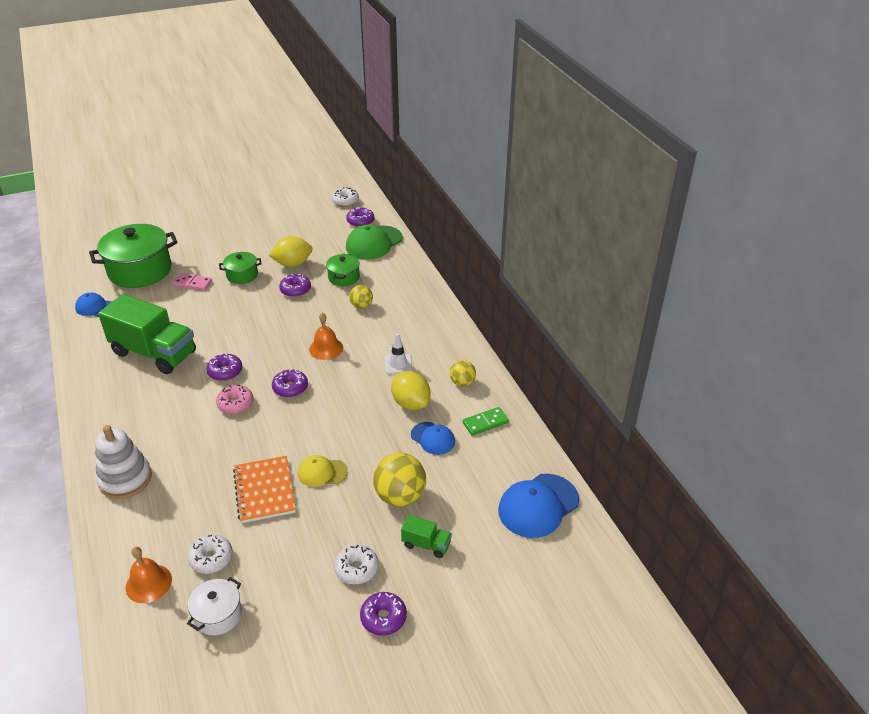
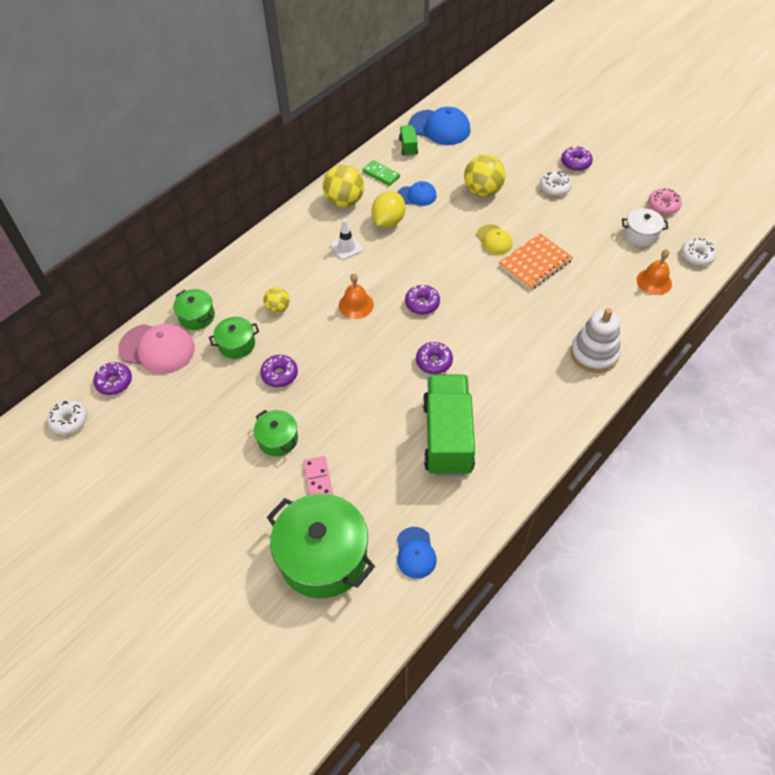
camera: 115 degrees left, 15 degrees up
white donut [188,534,233,574] -> white donut moved to [681,238,716,266]
pink donut [216,385,253,414] -> pink donut moved to [648,188,682,215]
yellow lemon [269,236,313,267] -> none
green cap [346,225,403,260] -> pink cap [118,324,195,374]
green truck [401,515,452,558] -> green truck moved to [399,125,418,156]
blue cap [411,422,455,455] -> blue cap turned 75 degrees clockwise [397,181,437,206]
yellow ball [450,360,476,386] -> yellow ball [323,165,364,207], size x1.75
none -> green pot [173,289,215,330]

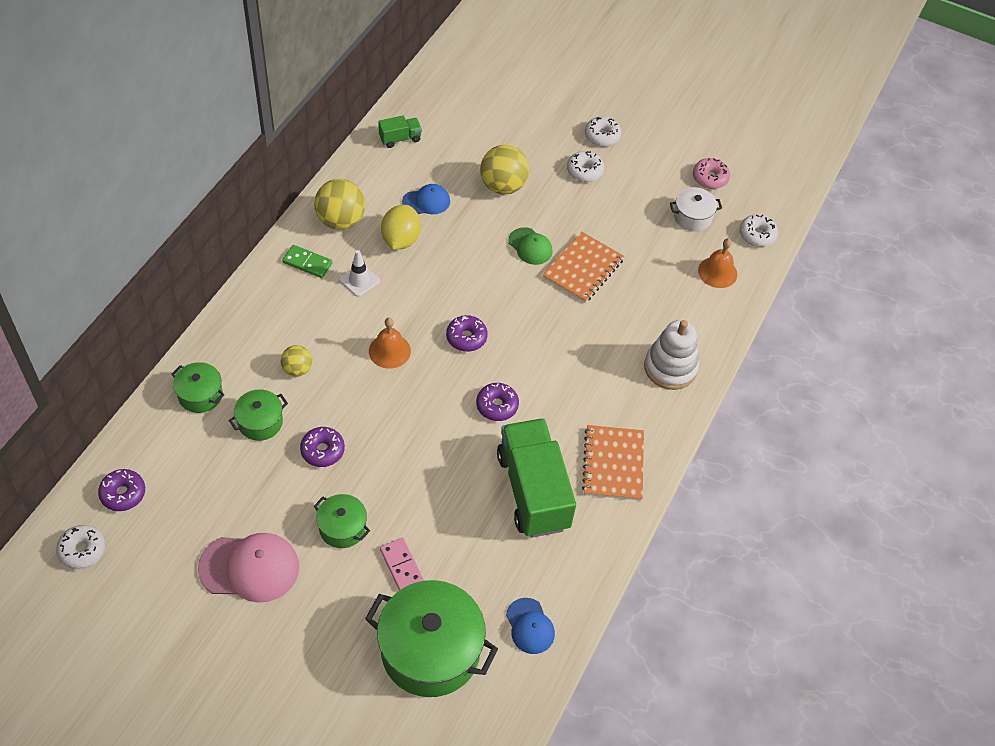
camera: 20 degrees left, 0 degrees up
pink cap [118,324,195,374] -> pink cap moved to [198,533,299,603]
green domino [363,160,400,186] -> green domino moved to [282,245,332,278]
green truck [399,125,418,156] -> green truck turned 90 degrees clockwise [378,115,422,148]
blue cap [409,107,470,145] -> none
yellow cap [477,224,512,255] -> green cap [508,227,553,265]
purple donut [561,146,593,171] -> white donut [585,117,621,147]
none -> orange notebook [582,425,644,500]

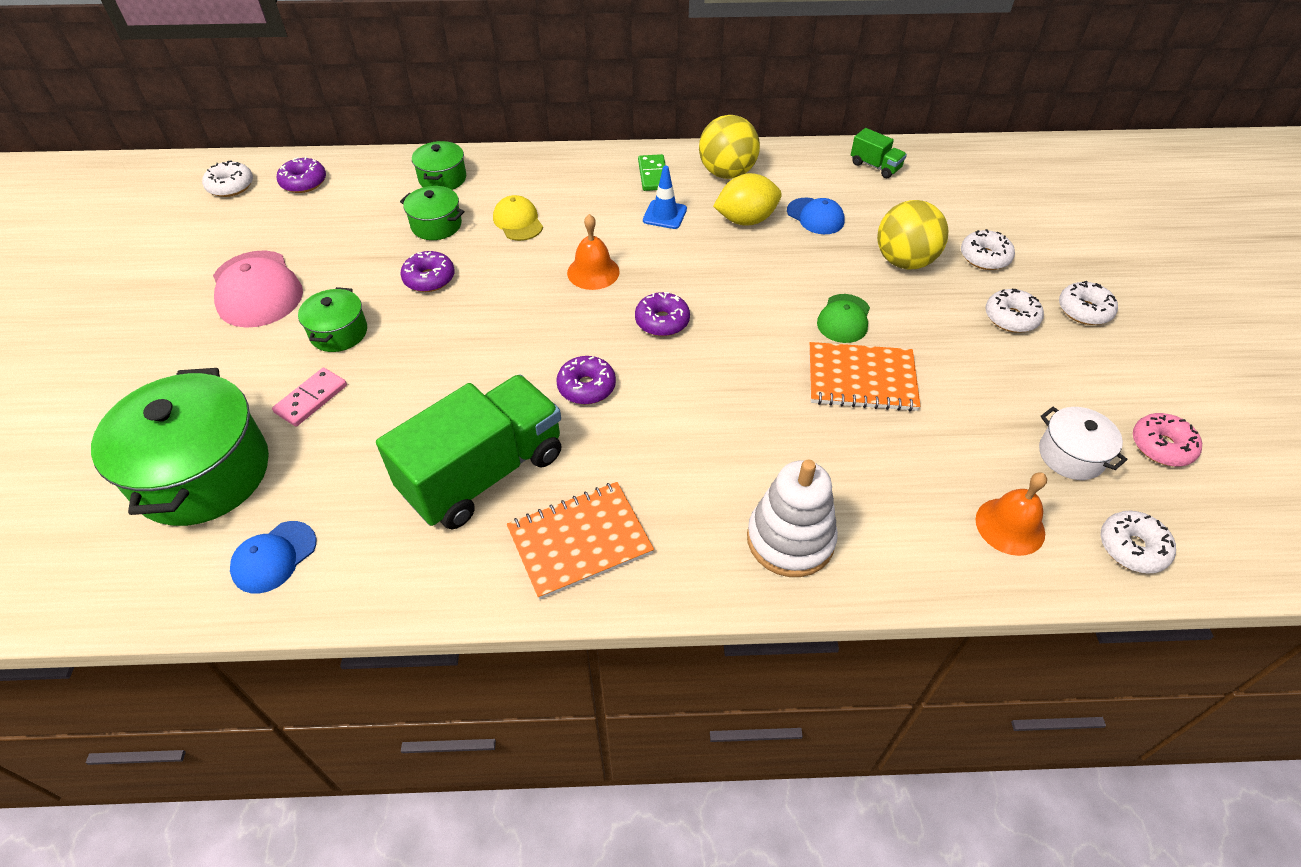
camera: 65 degrees right, 5 degrees down
yellow ball [281,345,312,377] -> yellow cap [493,195,543,241]
white traffic cone [339,250,380,297] -> blue traffic cone [643,166,687,229]
none -> white donut [961,229,1015,270]

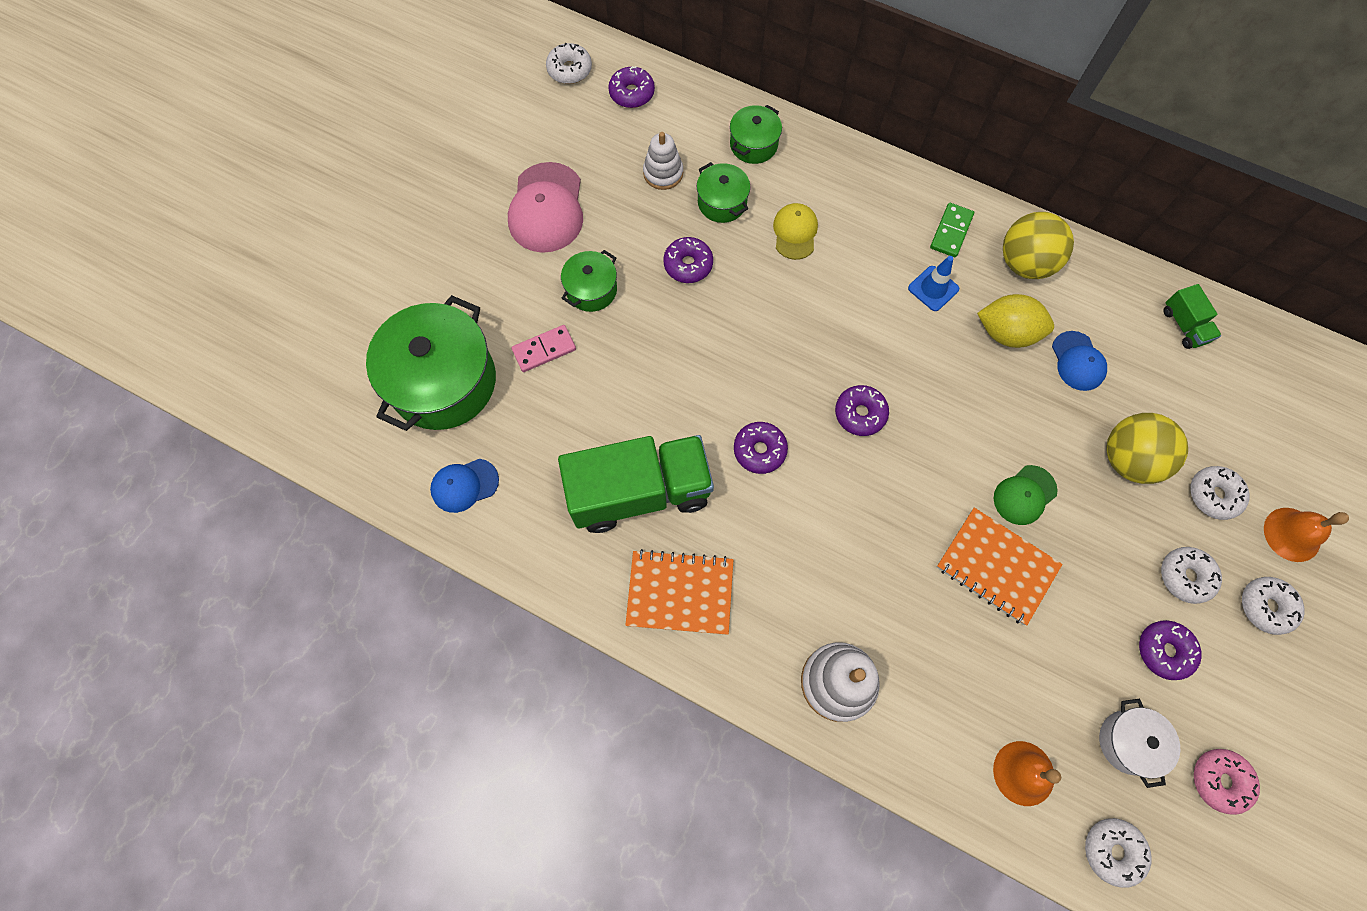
camera: 30 degrees right, 20 degrees up
orange bell [567,214,620,290] -> orange bell moved to [1264,508,1349,562]
none -> white stacking toy [643,132,683,190]
none -> purple donut [1139,620,1202,680]

